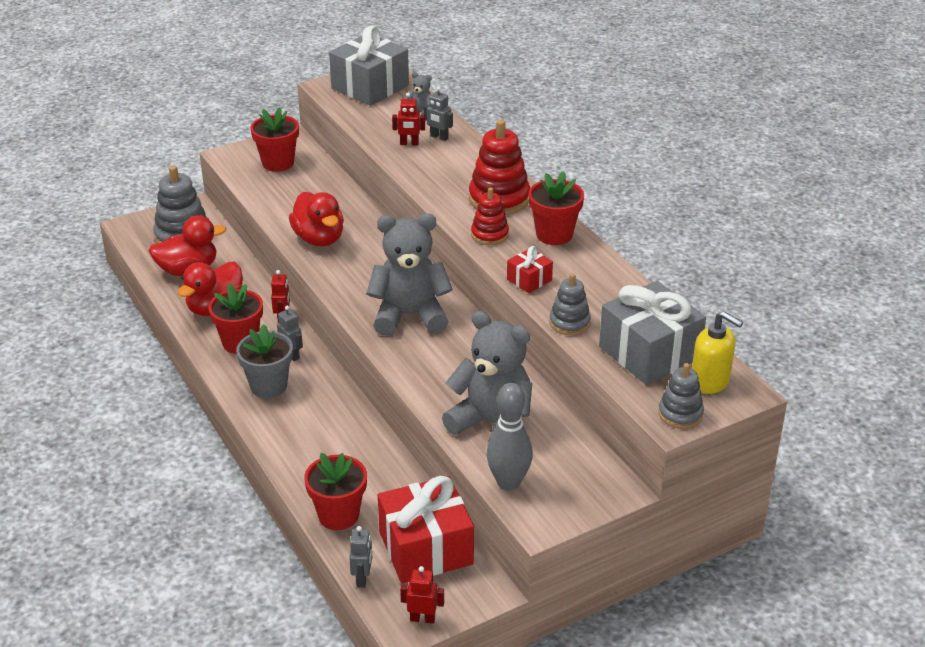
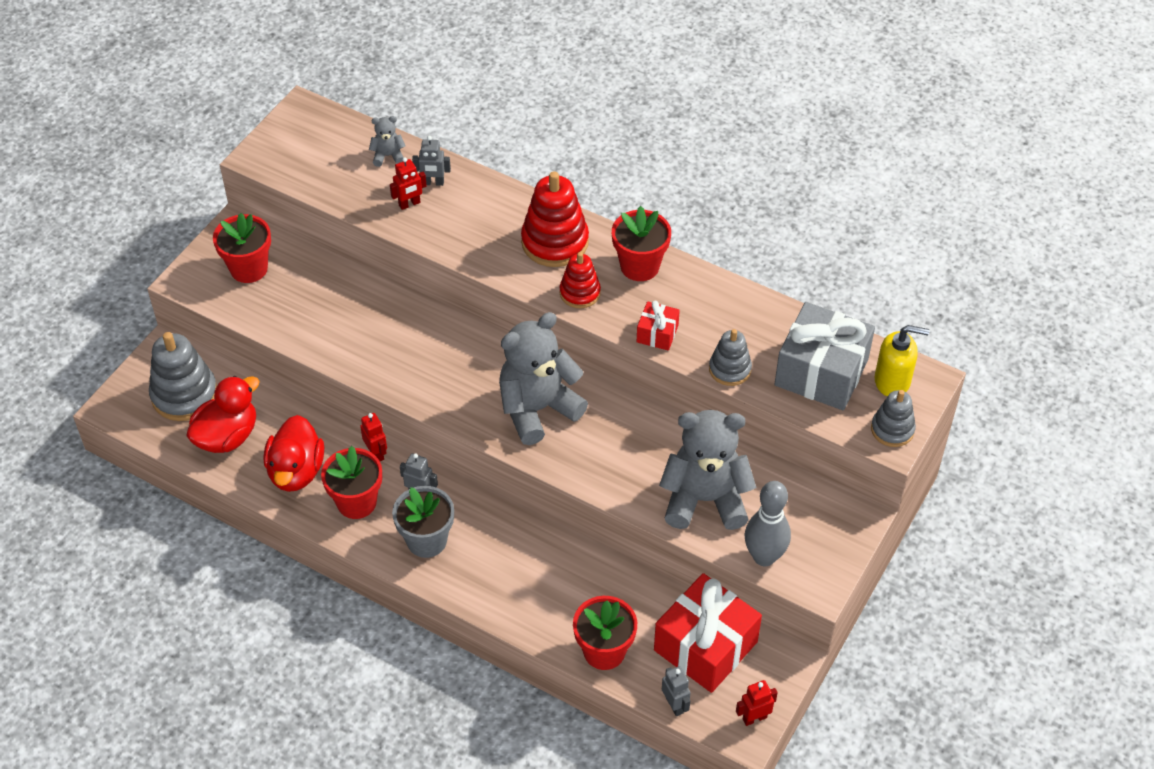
camera: 30 degrees left, 15 degrees up
red duck [289,192,344,246] -> none
grey gift [329,25,409,106] -> none

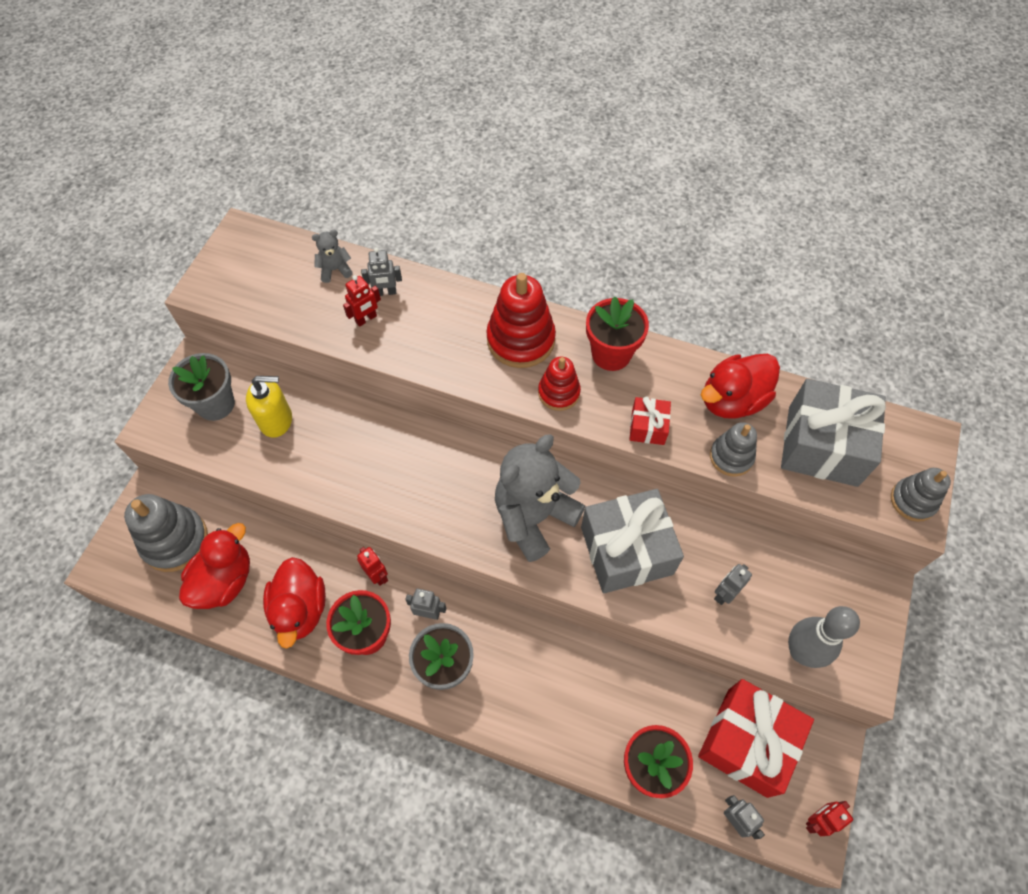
camera: 10 degrees left, 10 degrees up
red flower pot [213,213,271,283] -> grey flower pot [168,353,235,421]
grey teddy bear [659,410,756,530] -> grey robot [714,564,752,605]
yellow soap dispenser [875,325,930,396] -> yellow soap dispenser moved to [246,376,292,438]
none -> grey gift [581,489,684,593]
none -> red duck [701,354,780,419]

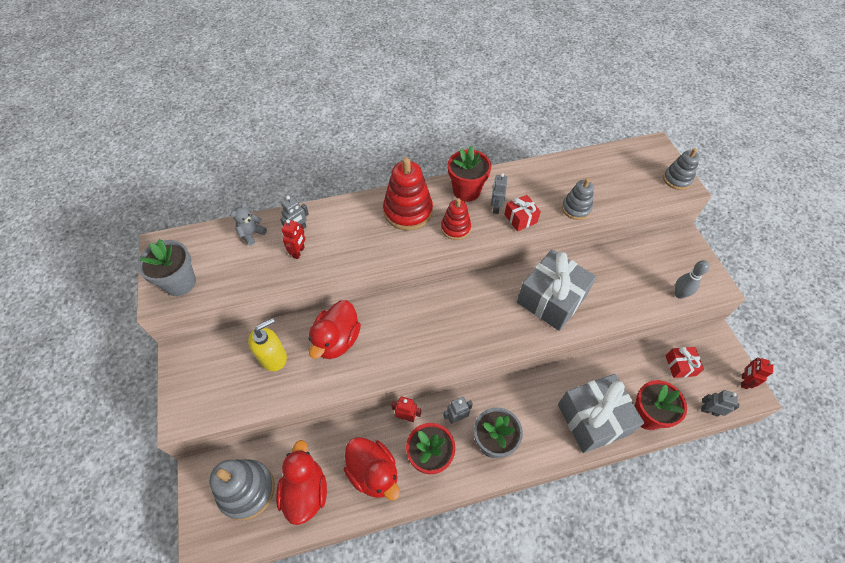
camera: 35 degrees left, 5 degrees down
grey flower pot [168,353,235,421] -> grey flower pot moved to [137,239,196,296]
grey teddy bear [495,434,585,562] -> none
red gift [698,679,814,798] -> red gift [666,347,704,378], size x0.48
red duck [701,354,780,419] -> red duck moved to [309,300,361,359]
grey robot [714,564,752,605] -> grey robot moved to [491,173,508,214]
grey gift [781,379,886,487] -> grey gift moved to [558,374,644,453]
grey bowling pin [788,606,860,668] -> grey bowling pin [675,260,710,299], size x0.67

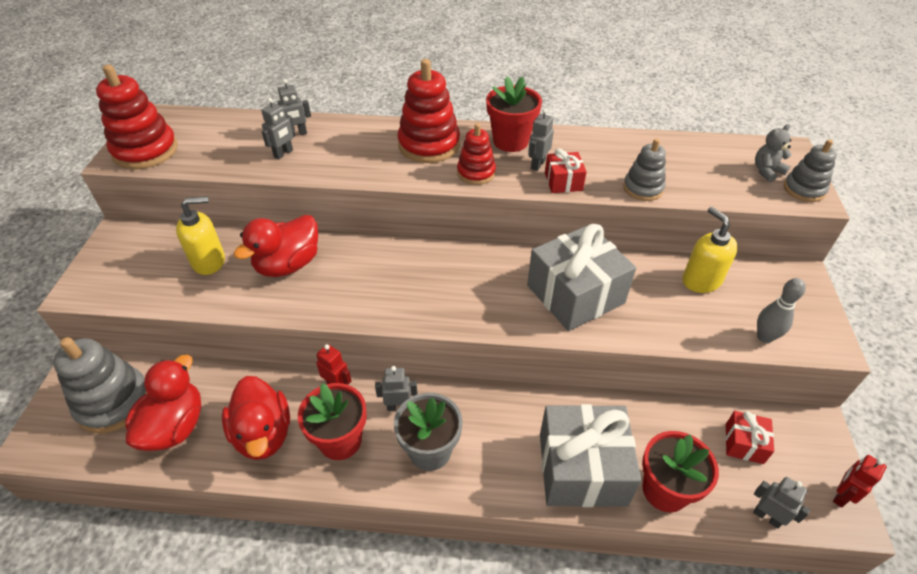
camera: 20 degrees right, 10 degrees down
grey flower pot [137,239,196,296] -> red stacking toy [96,64,178,169]
grey teddy bear [230,202,267,246] -> grey teddy bear moved to [755,124,792,182]
red robot [282,219,305,259] -> grey robot [261,98,295,159]
none -> yellow soap dispenser [682,207,738,293]

